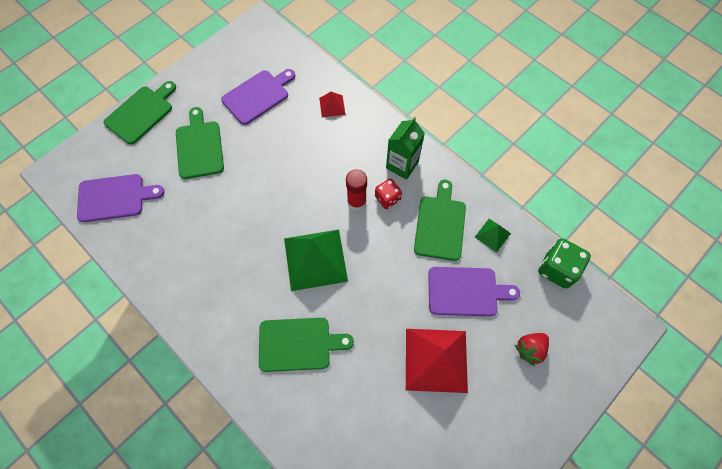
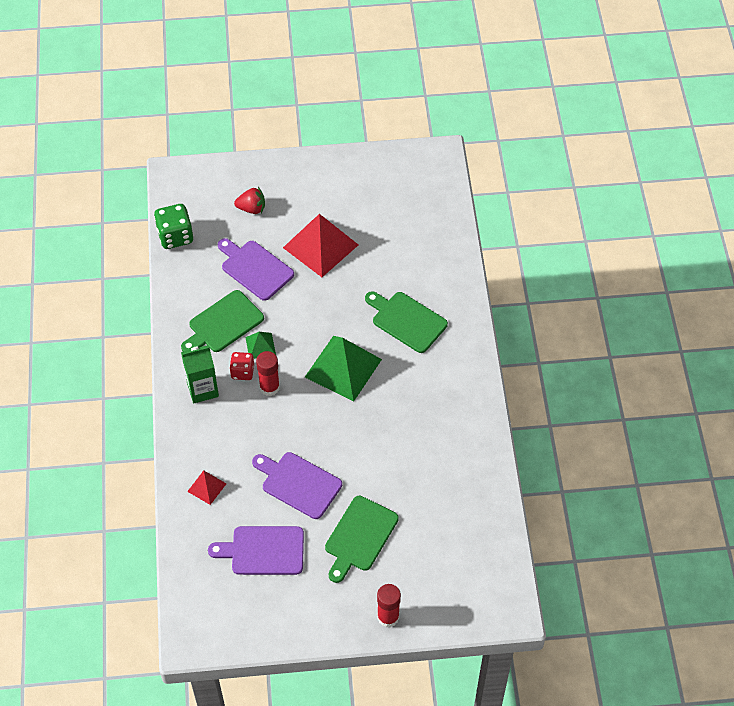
camera: 140 degrees left, 10 degrees down
purple cutting board [77,174,165,222] -> purple cutting board moved to [252,452,342,519]
green cutting board [104,81,176,145] -> red glue stick [377,584,401,627]
green pyramid [475,219,511,253] -> green pyramid moved to [245,332,276,359]

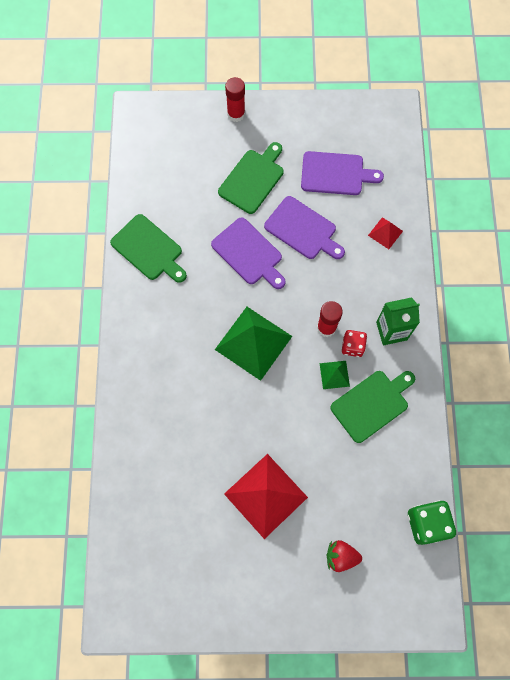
camera: 175 degrees left, 15 degrees up
purple cutting board [218,238,294,301] -> purple cutting board moved to [211,217,286,289]
green cutting board [365,291,448,353] -> green cutting board moved to [110,214,187,283]

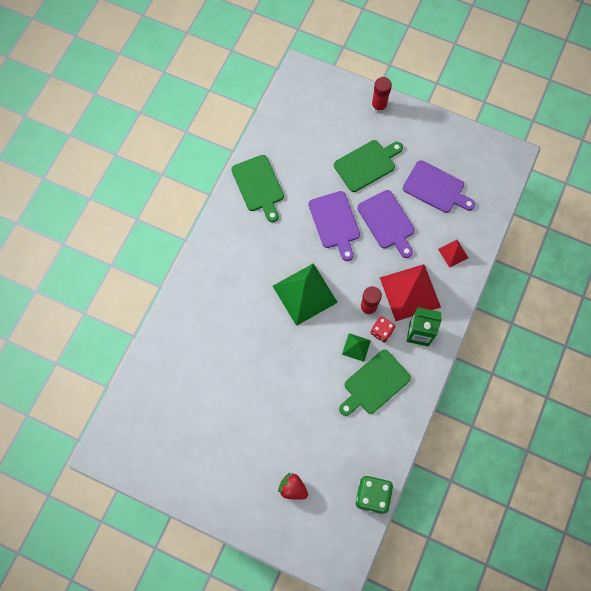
camera: 25 degrees right, 0 degrees up
red pyramid [224,454,308,539] -> red pyramid moved to [380,264,441,321]
green cutting board [330,371,415,443] -> green cutting board turned 150 degrees clockwise [339,349,411,416]

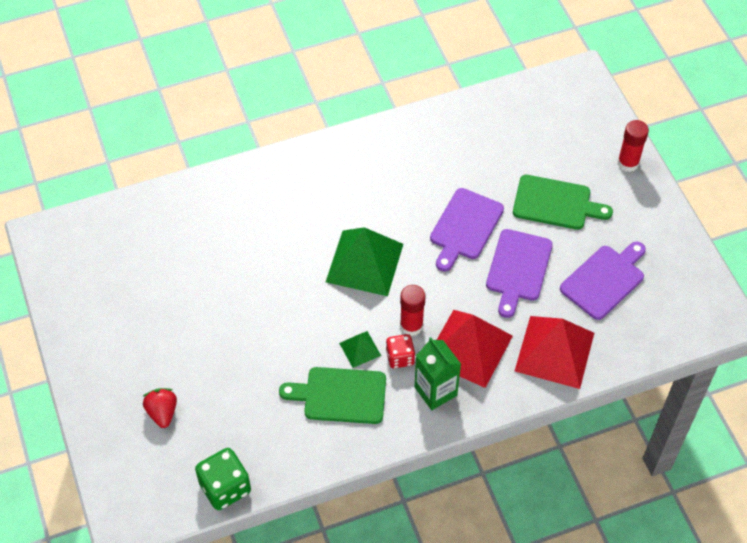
camera: 45 degrees right, 15 degrees down
green cutting board [231,155,284,222] -> none
purple cutting board [403,160,475,213] -> purple cutting board turned 120 degrees counterclockwise [560,241,646,320]
red pyramid [438,240,468,268] -> red pyramid [515,316,594,389], size x2.10

